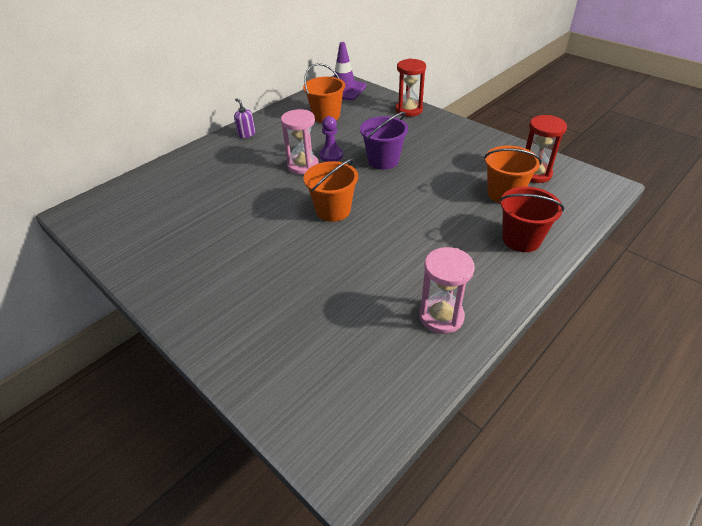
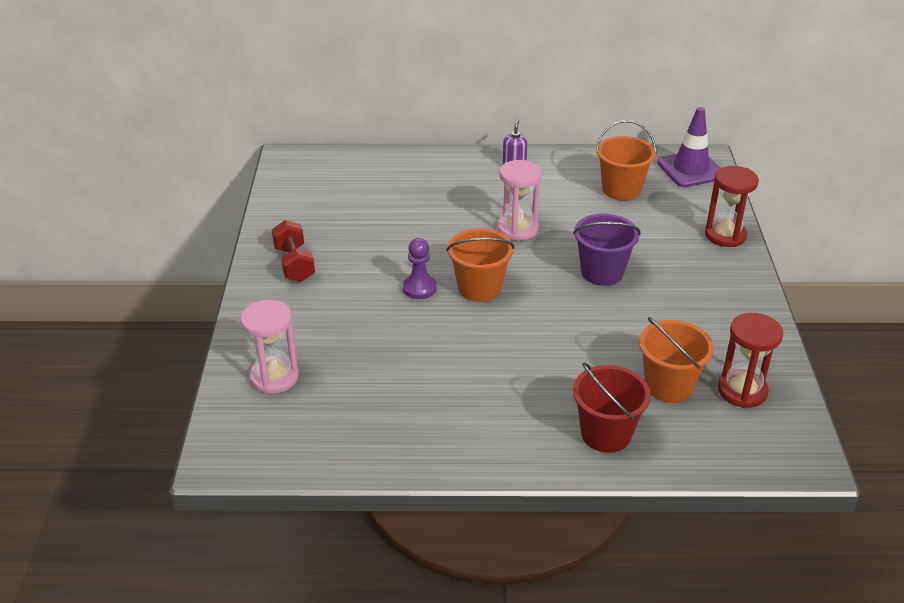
camera: 45 degrees right, 5 degrees down
purple pawn [319,116,343,162] -> purple pawn moved to [403,238,437,299]
pink hourglass [420,247,475,334] -> pink hourglass moved to [241,300,299,394]
none -> red dumbbell [272,220,315,282]

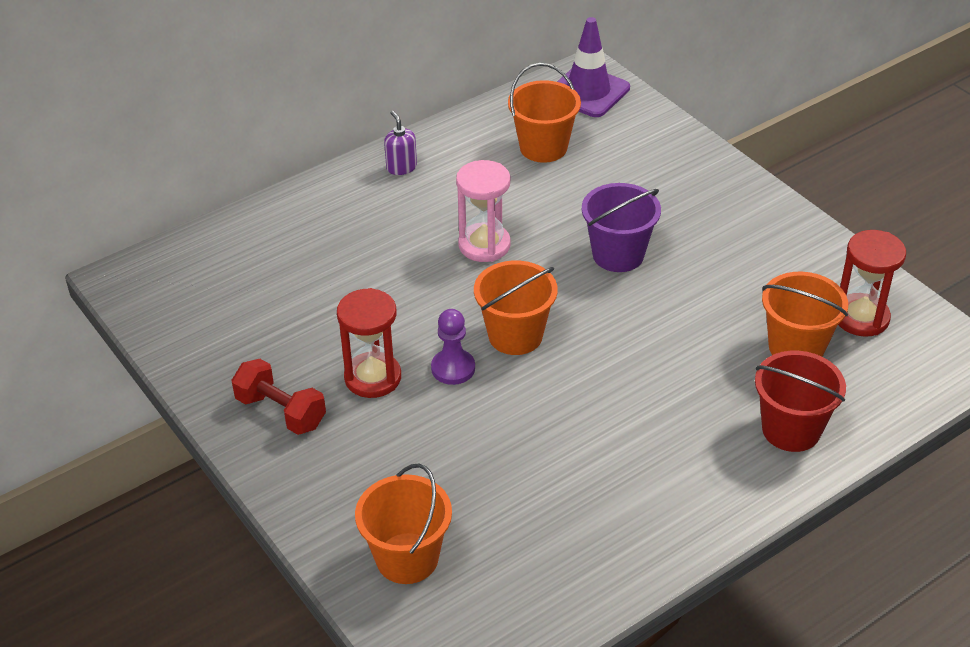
camera: 35 degrees left, 5 degrees up
pink hourglass [241,300,299,394] -> orange bucket [355,463,452,584]
red hourglass [705,166,759,247] -> red hourglass moved to [337,288,401,398]

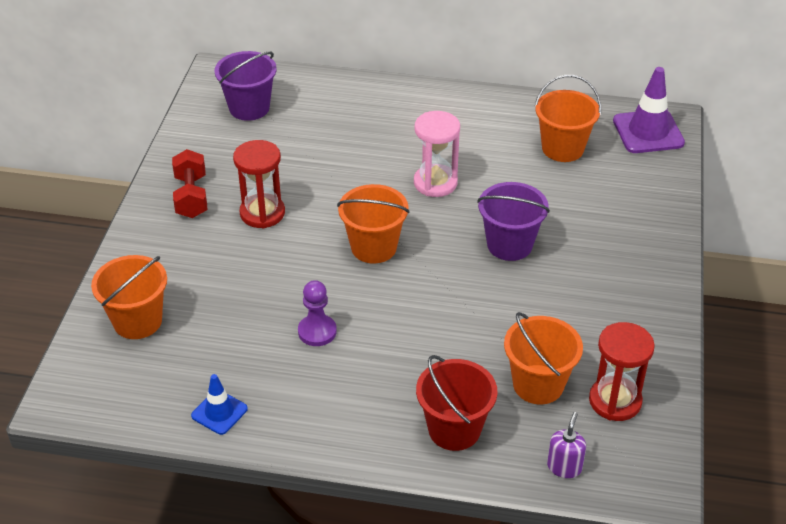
camera: 45 degrees right, 0 degrees up
purple soap dispenser [384,111,417,175] -> purple soap dispenser moved to [547,412,586,478]
purple pawn [431,309,475,385] -> purple pawn moved to [298,280,337,346]
none -> blue traffic cone [191,374,248,435]
none -> purple bucket [214,51,277,121]

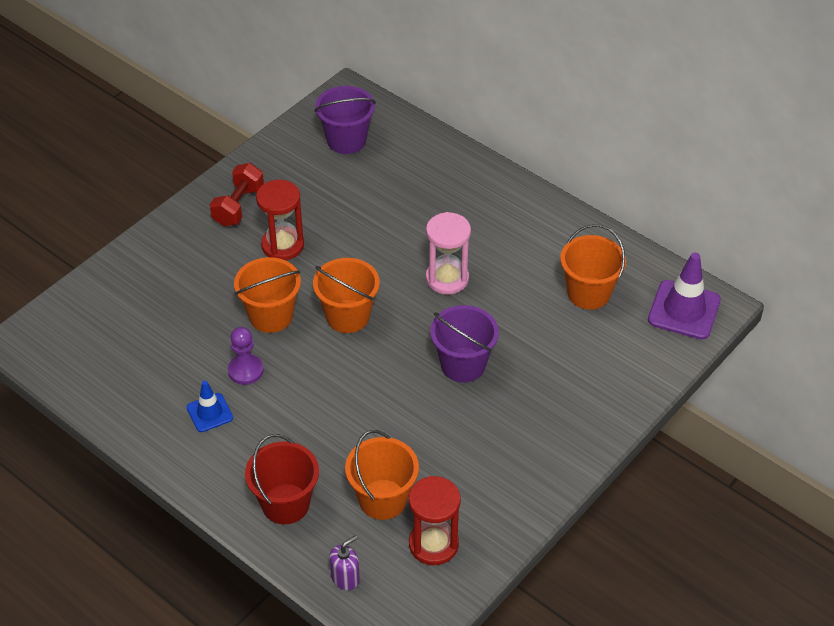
camera: 30 degrees right, 5 degrees up
orange bucket [91,255,167,339] -> orange bucket moved to [234,257,301,333]
blue traffic cone [191,374,248,435] -> blue traffic cone moved to [187,381,233,432]

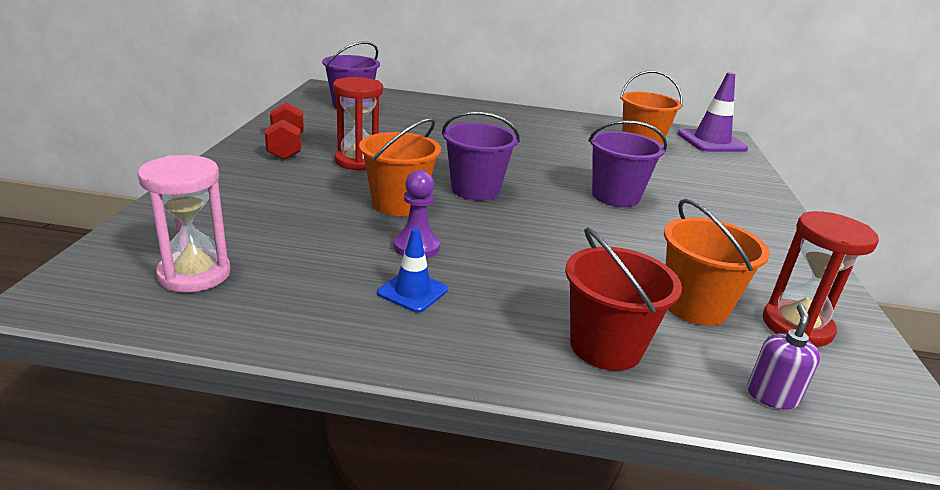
camera: 35 degrees left, 20 degrees down
orange bucket [313,258,380,333] -> purple bucket [442,111,520,200]
pink hourglass [426,212,471,295] -> pink hourglass moved to [138,155,231,292]

